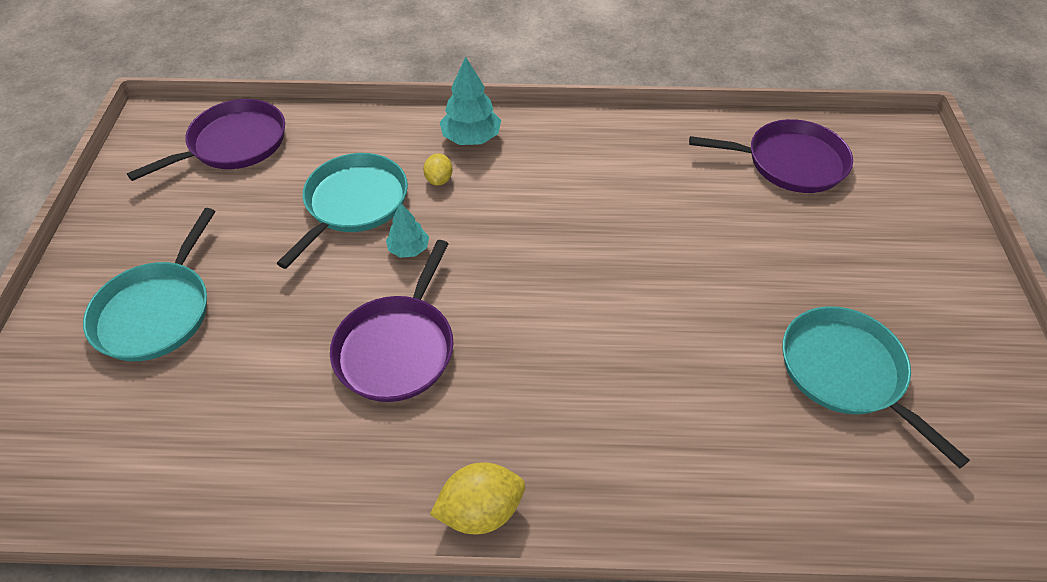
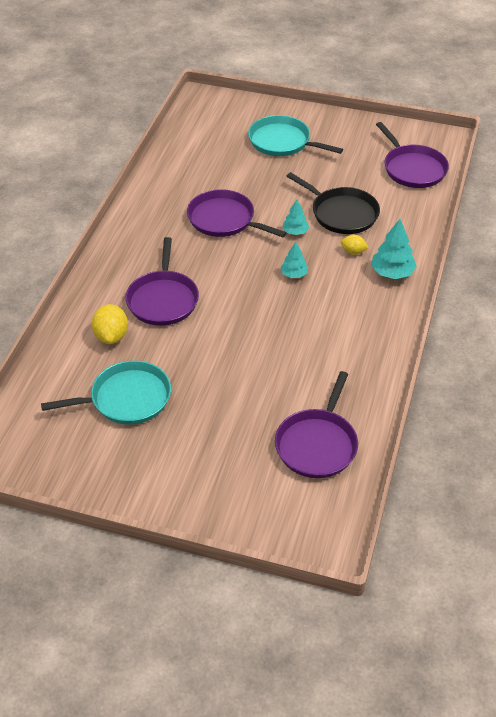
camera: 105 degrees right, 5 degrees down
turquoise pan [276,153,408,269] -> black pan [287,172,380,234]
yellow lemon [430,462,525,534] -> yellow lemon moved to [92,304,128,344]
none -> purple pan [126,237,199,326]
none -> turquoise tree [280,242,308,278]

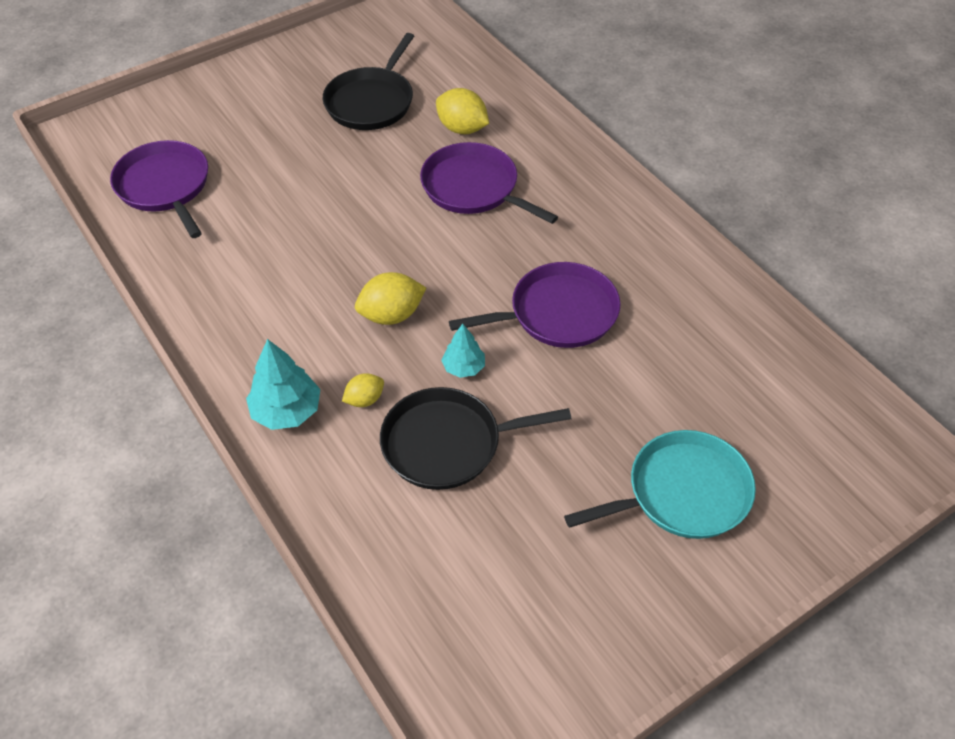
camera: 130 degrees right, 5 degrees up
turquoise pan [41,361,171,425] -> black pan [322,33,414,130]
turquoise tree [280,242,308,278] -> yellow lemon [355,272,426,325]
purple pan [376,122,449,188] -> none

